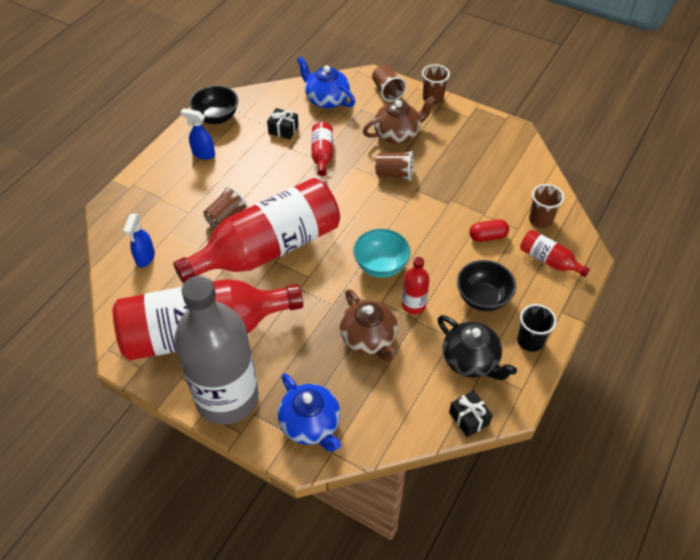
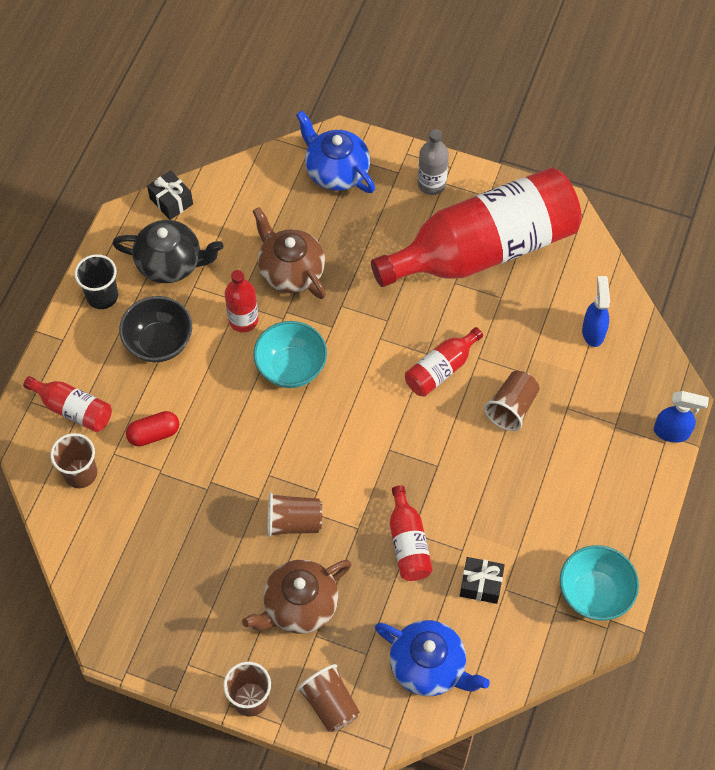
camera: 170 degrees right, 10 degrees up
red bottle [173,178,340,284] -> red bottle [405,327,483,397], size x0.42
grey bottle [174,275,259,425] -> grey bottle [418,129,449,195], size x0.42
blue spray bottle [181,108,215,160] -> blue spray bottle moved to [654,391,709,443]
black bowl [189,85,238,124] -> turquoise bowl [560,545,639,621]
black teapot [438,315,517,380] -> black teapot turned 150 degrees clockwise [112,220,223,283]

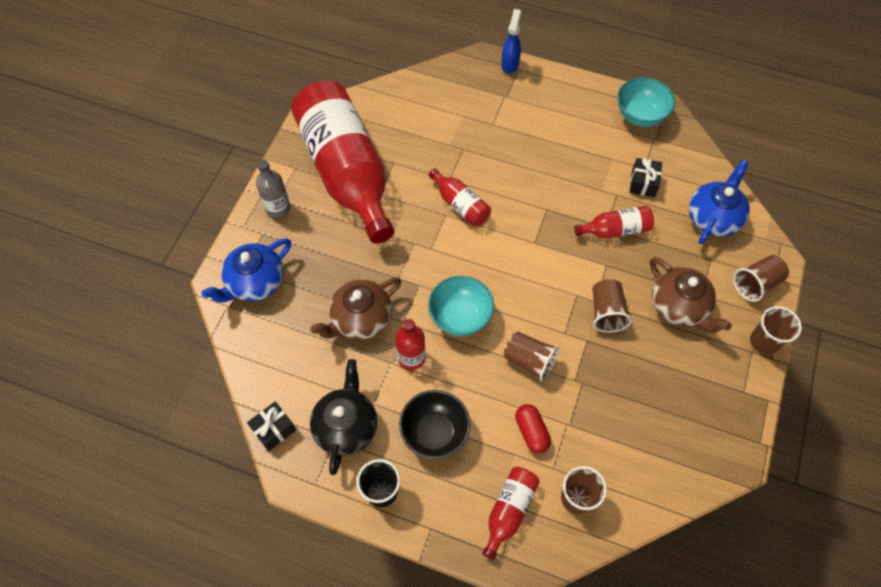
camera: 90 degrees left, 0 degrees up
brown cup [484,371,540,431] -> brown cup moved to [504,332,559,381]
blue spray bottle [582,276,610,347] -> none

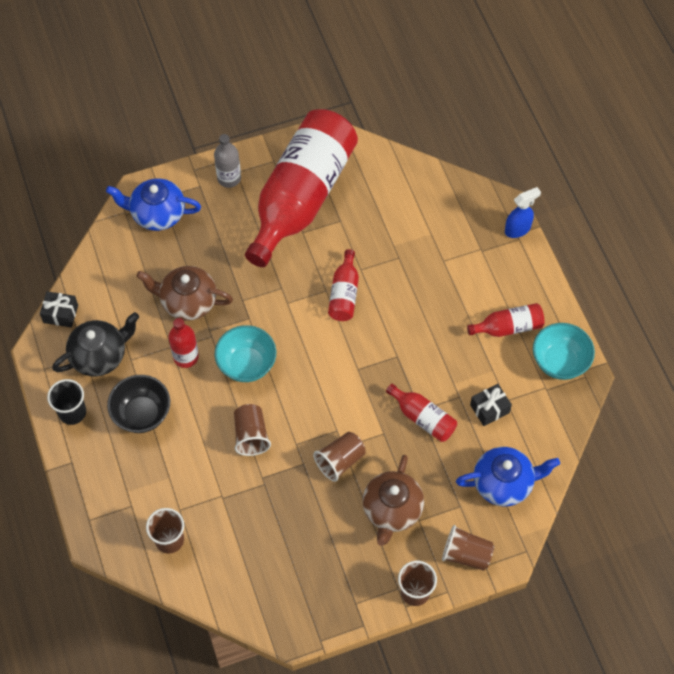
camera: 50 degrees right, 0 degrees up
red bottle [482,467,540,560] -> red bottle moved to [467,303,544,337]
red capsule [515,404,551,453] -> none

